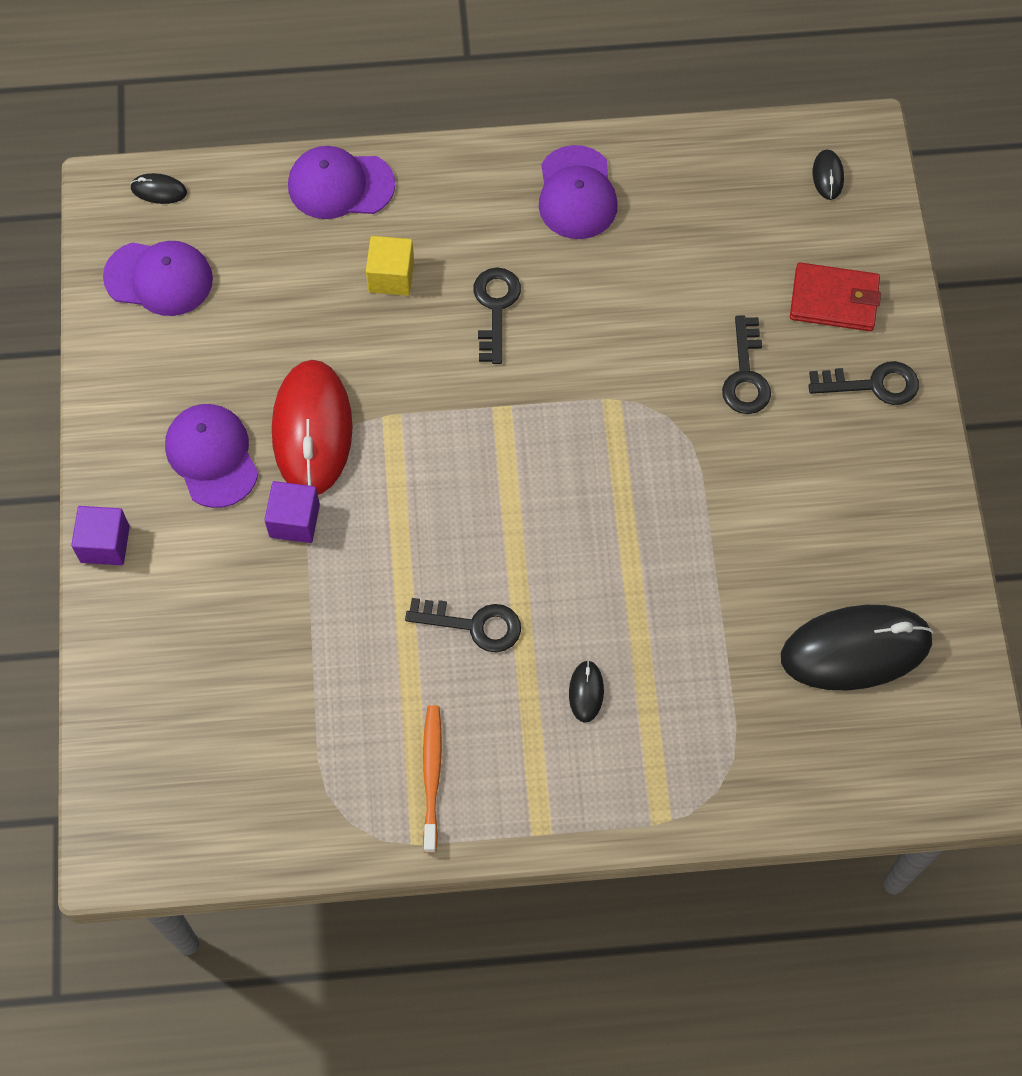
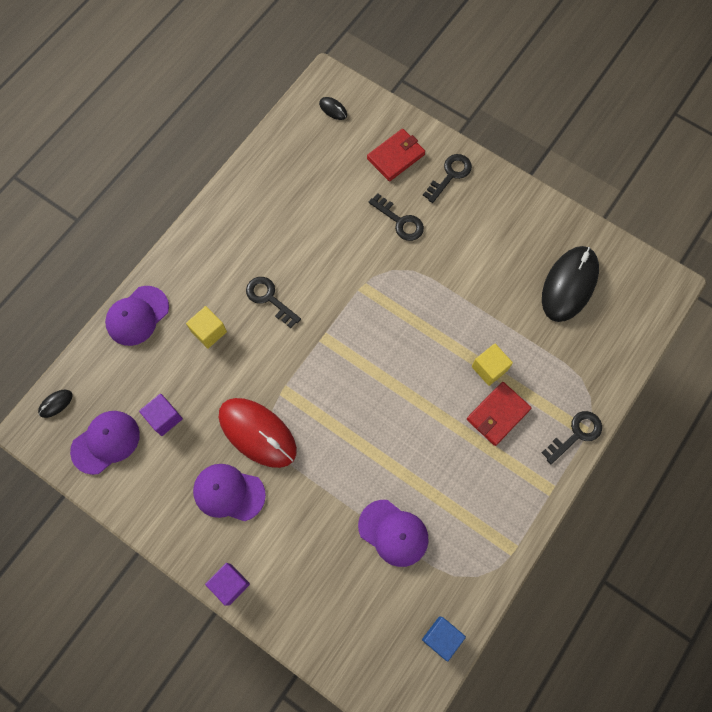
camera: 50 degrees left, 5 degrees up
purple cube [264,481,320,543] -> purple cube moved to [139,394,183,436]
black key [405,598,521,652] -> black key moved to [542,411,602,464]
orange toothbrush [423,705,442,853] -> none
purple cap [539,145,618,239] -> purple cap moved to [358,500,429,567]
black mouse [569,660,604,723] -> red wallet [467,382,531,446]
none -> blue cube [422,616,466,661]
none -> yellow cube [472,344,513,386]

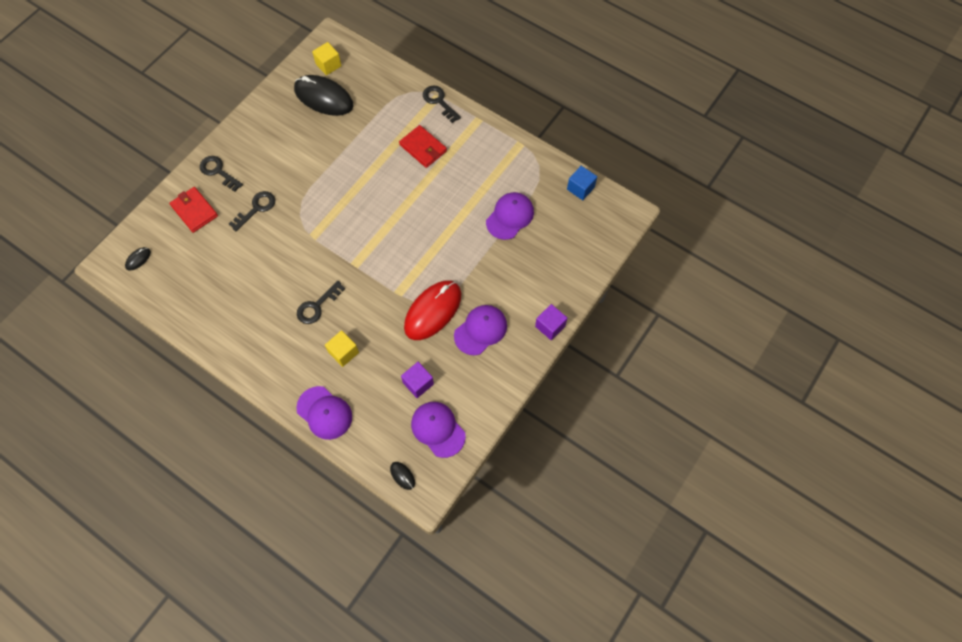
camera: 90 degrees left, 5 degrees down
purple cap [193,464,266,521] -> purple cap turned 150 degrees counterclockwise [454,305,507,355]
yellow cube [472,344,513,386] -> yellow cube moved to [312,42,341,75]

